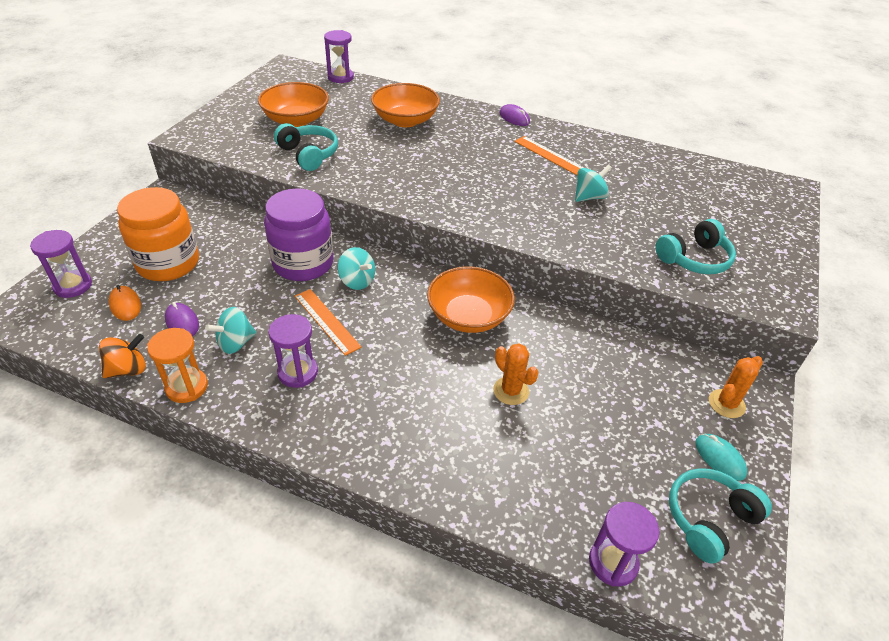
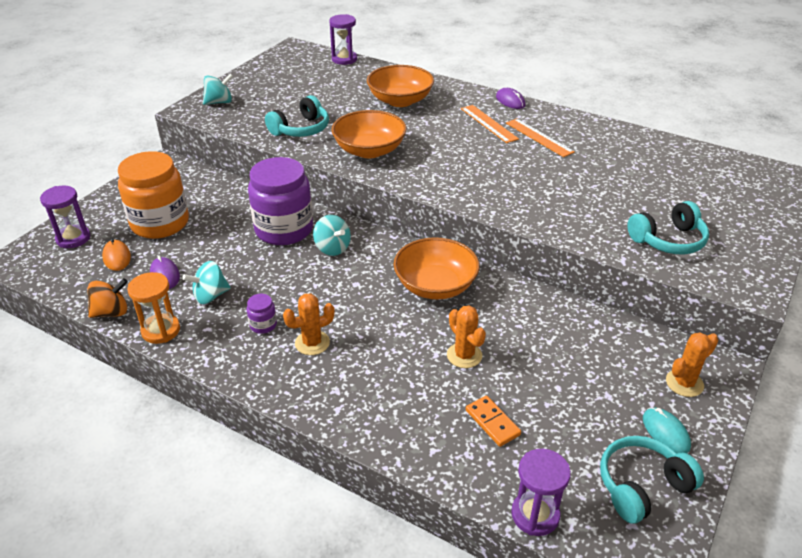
camera: 10 degrees right, 5 degrees down
orange bowl [258,82,329,127] -> orange bowl moved to [331,110,407,158]
purple hourglass [268,314,318,388] -> purple jar [247,294,277,334]
turquoise headphones [274,123,338,171] -> turquoise headphones turned 75 degrees clockwise [265,95,329,137]
orange ruler [295,289,361,356] -> orange ruler moved to [461,105,519,143]
turquoise spinning top [575,165,612,202] -> turquoise spinning top moved to [203,73,233,105]
none -> orange cactus [283,293,335,355]
none -> orange domino [466,395,521,447]

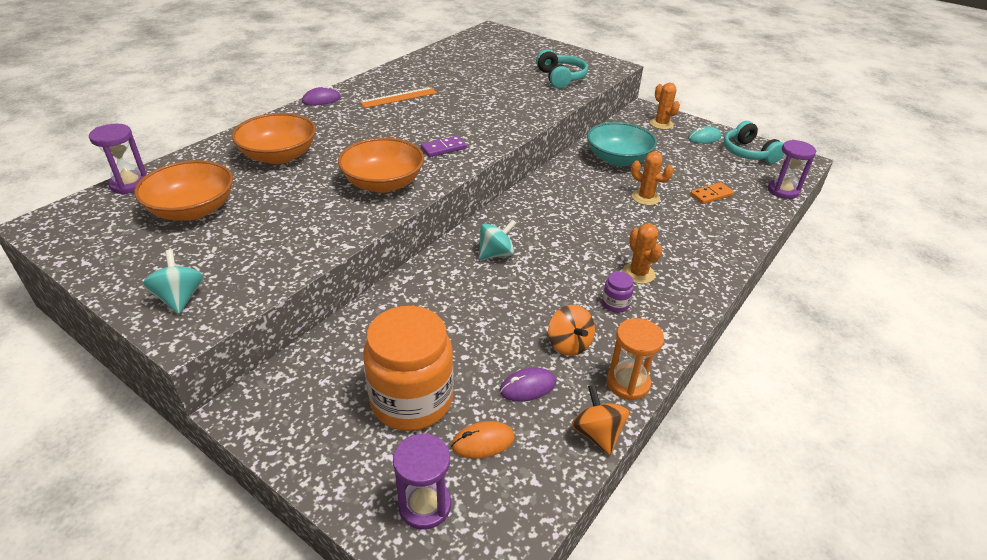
camera: 85 degrees left, 0 degrees up
turquoise spinning top [182,261,231,304] -> orange spinning top [548,305,595,356]
purple jar [248,157,313,245] -> none
turquoise headphones [265,95,329,137] -> none
orange bowl [394,237,480,299] -> orange bowl moved to [134,160,233,221]
orange cactus [447,305,486,368] -> orange cactus turned 60 degrees clockwise [631,151,674,205]
orange ruler [461,105,519,143] -> none
none -> purple domino [421,136,467,157]
none -> turquoise bowl [587,122,657,166]

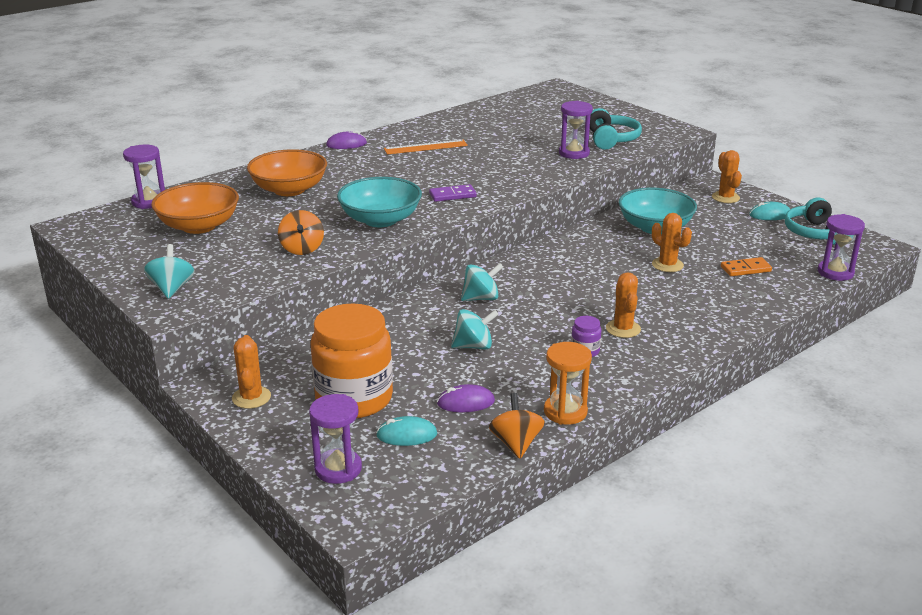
camera: 15 degrees right, 10 degrees down
orange bowl [338,138,424,193] -> turquoise bowl [337,177,422,227]
orange mouse [451,421,515,459] -> turquoise mouse [376,416,437,446]
orange spinning top [548,305,595,356] -> orange spinning top moved to [278,210,324,255]
none -> orange cactus [232,335,271,409]
none -> turquoise spinning top [451,309,499,350]
none -> purple hourglass [559,101,593,159]

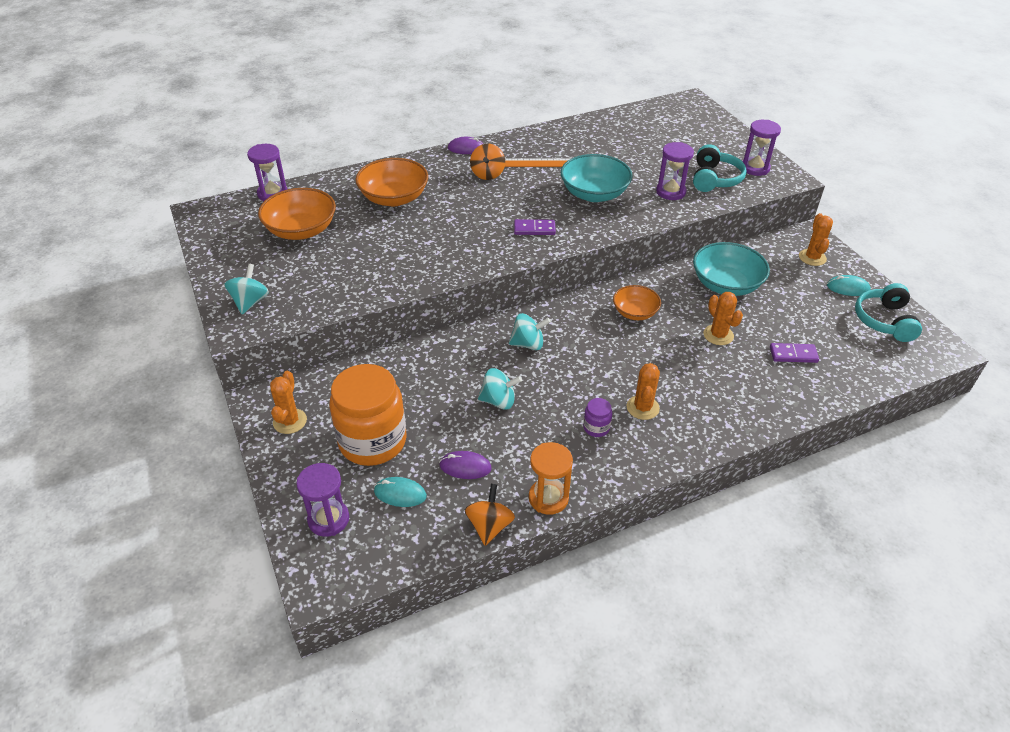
camera: 15 degrees right, 15 degrees up
orange spinning top [278,210,324,255] -> orange spinning top moved to [470,144,505,180]
turquoise bowl [337,177,422,227] -> turquoise bowl moved to [561,154,633,202]
orange domino [721,257,772,276] -> purple domino [770,343,819,363]
purple hourglass [818,214,865,281] -> purple hourglass moved to [742,120,781,176]
none -> orange bowl [613,285,661,320]

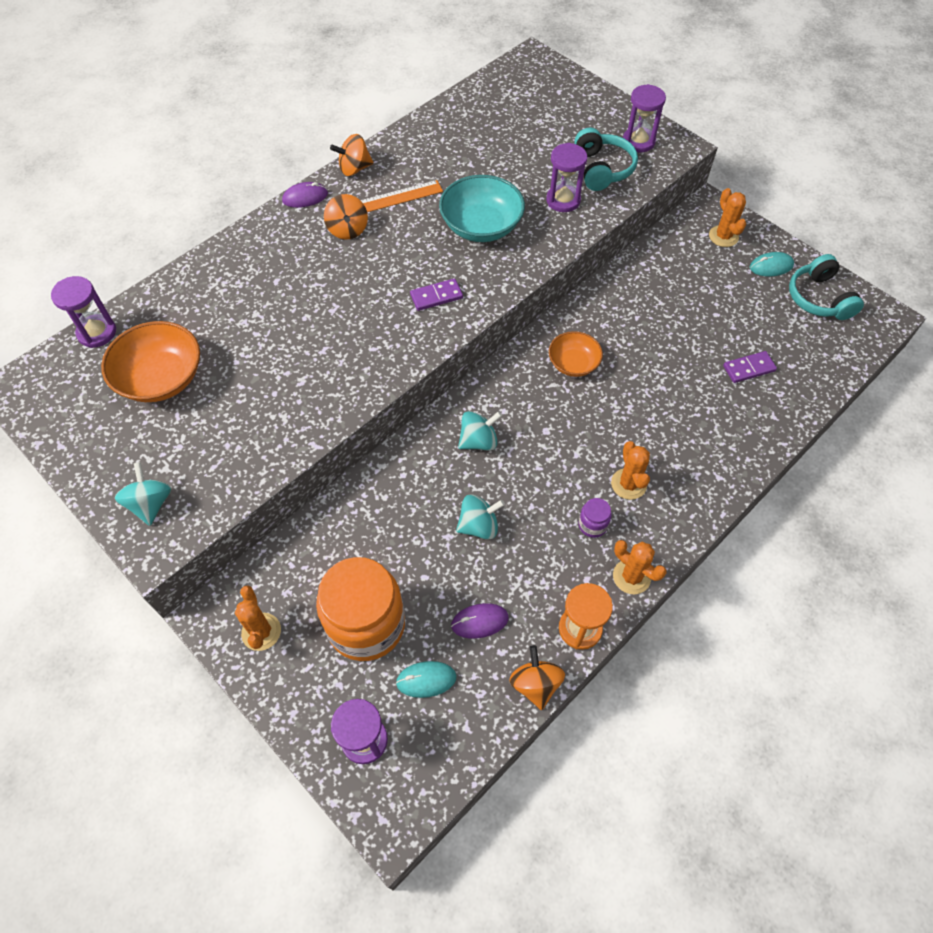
camera: 20 degrees left, 15 degrees up
orange bowl [356,158,428,206] -> none
turquoise bowl [693,242,770,296] -> none
orange cactus [703,292,743,345] -> orange cactus moved to [613,540,666,594]
none -> orange spinning top [330,134,374,176]

